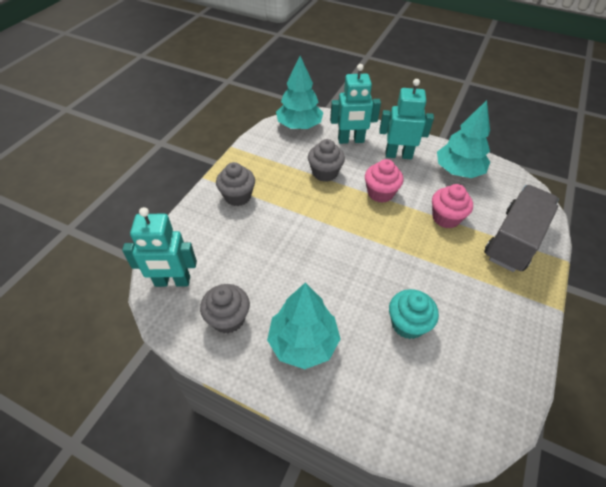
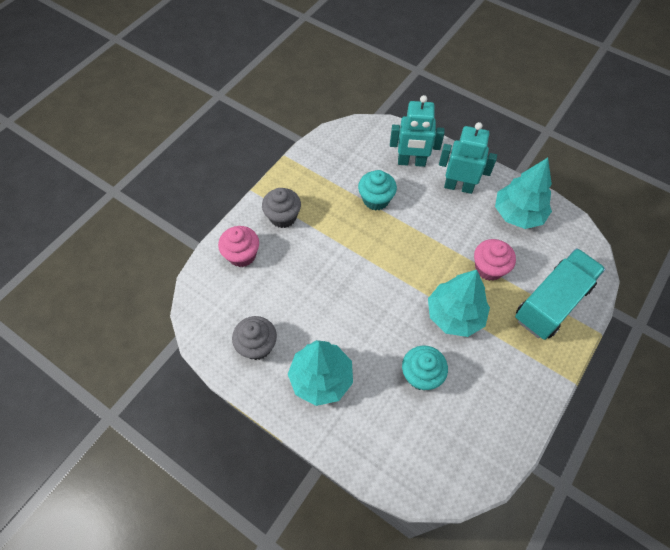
camera: 10 degrees right, 10 degrees up
turquoise robot [122,207,197,287] -> none
turquoise tree [276,56,323,129] -> turquoise tree moved to [428,270,490,337]
grey cupcake [308,139,345,182] -> turquoise cupcake [358,170,397,210]
pink cupcake [365,159,403,203] -> pink cupcake moved to [218,226,259,267]
grey truck [484,185,559,272] -> turquoise truck [515,248,605,340]

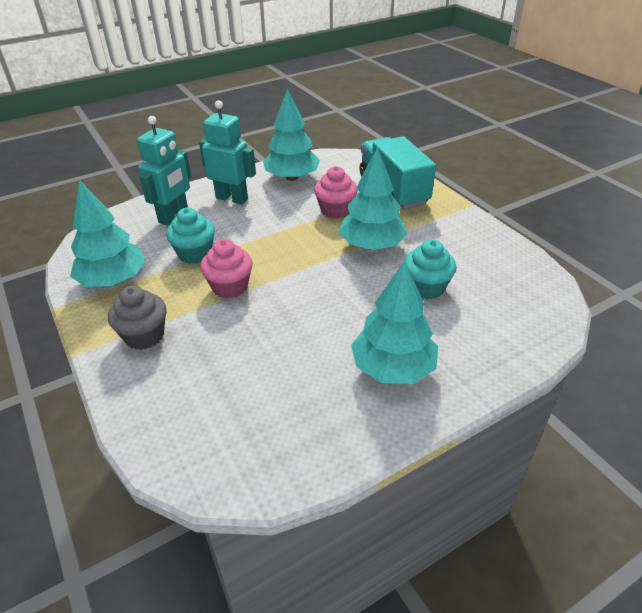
camera: 65 degrees left, 20 degrees down
pink cupcake [218,226,259,267] -> pink cupcake moved to [201,239,253,298]
grey cupcake [232,316,277,360] -> none
turquoise robot [439,122,497,194] -> turquoise robot turned 75 degrees clockwise [199,100,256,204]
none -> turquoise tree [70,180,146,287]

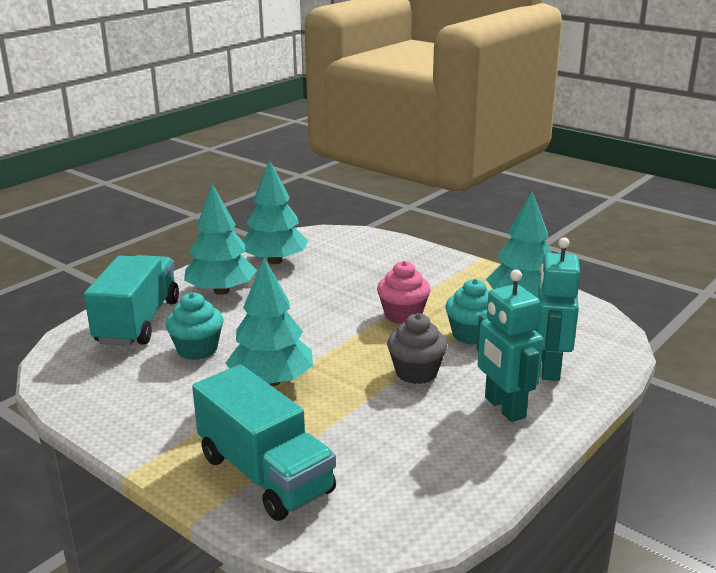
camera: 160 degrees right, 15 degrees down
grey cupcake [108,286,167,350] -> grey cupcake moved to [387,313,448,384]
turquoise robot [199,100,256,204] -> turquoise robot turned 60 degrees clockwise [477,270,544,422]
turquoise tree [263,89,320,181] -> turquoise tree moved to [242,159,308,264]
pink cupcake [314,166,358,219] -> none
none -> turquoise truck [84,255,179,346]

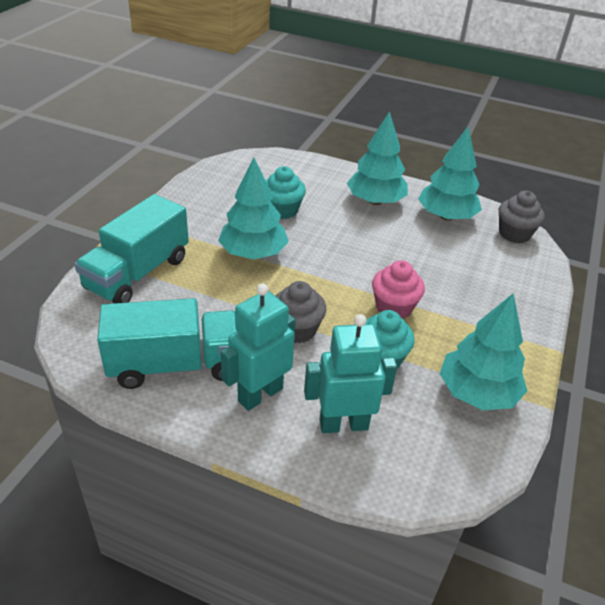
camera: 70 degrees right, 15 degrees up
turquoise truck [84,255,179,346] -> turquoise truck moved to [97,298,237,389]
none -> grey cupcake [499,191,545,243]

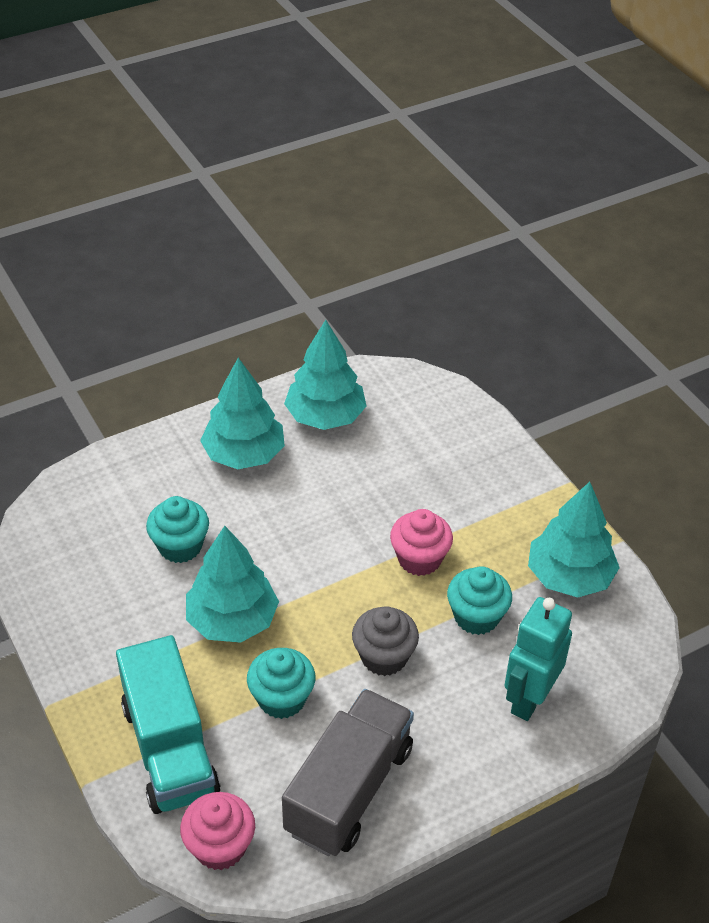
camera: 50 degrees left, 5 degrees up
turquoise truck [97,298,237,389] -> grey truck [282,689,414,856]
turquoise robot [221,284,296,411] -> none
grey cupcake [499,191,545,243] -> none
none -> pink cupcake [180,792,255,870]
none -> turquoise cupcake [247,648,315,719]

